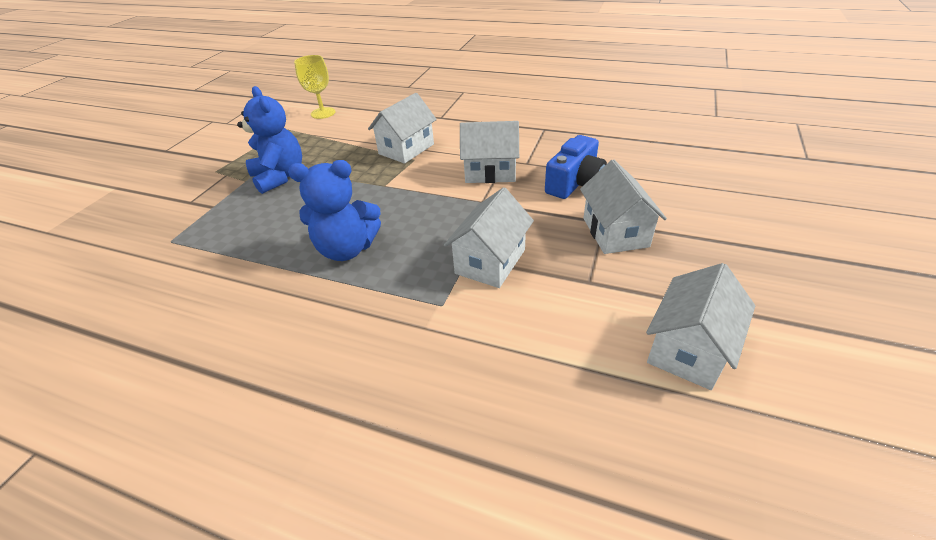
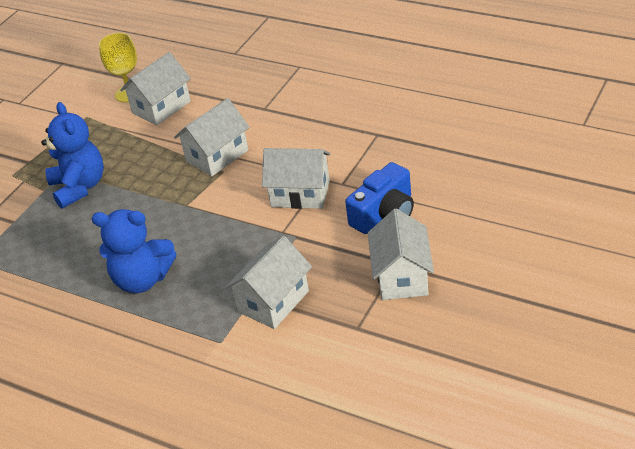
camera: 10 degrees right, 0 degrees up
white house [646,263,755,390] -> white house moved to [120,52,191,125]

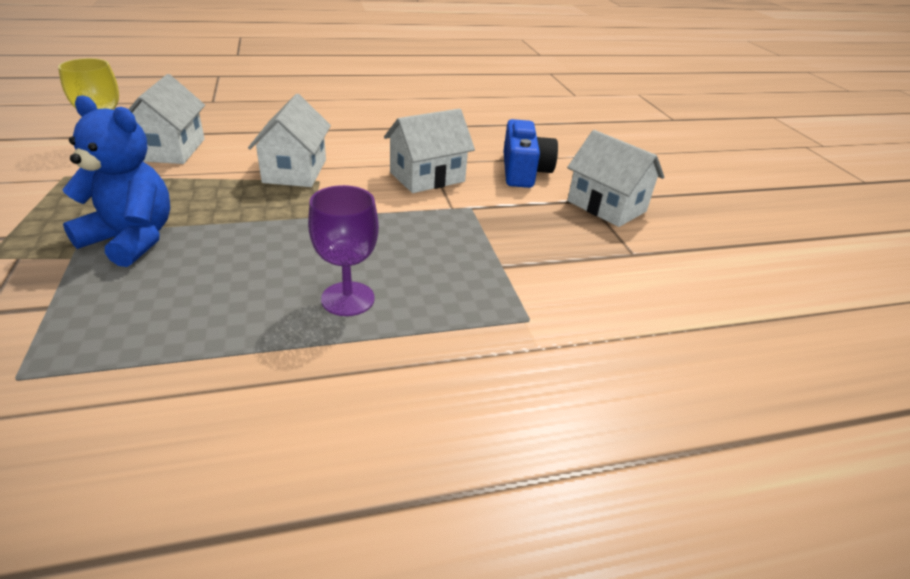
camera: 50 degrees left, 5 degrees down
blue teddy bear [92,209,177,293] -> purple goblet [308,185,379,316]
white house [225,236,312,329] -> none

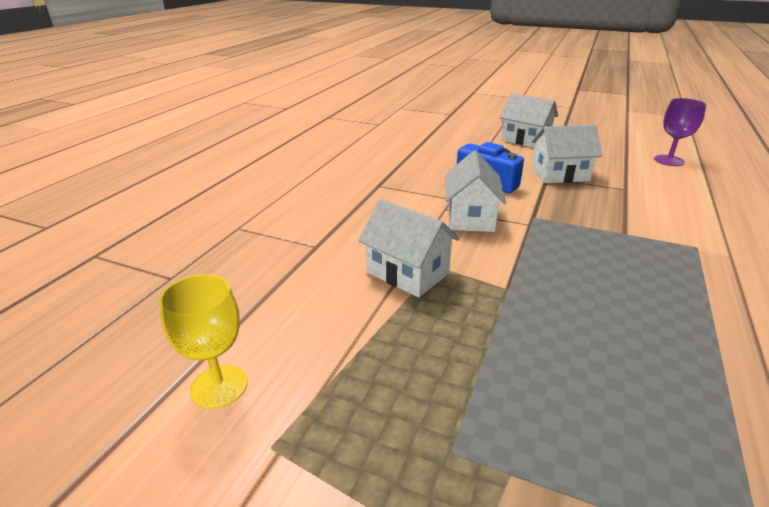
camera: 50 degrees left, 5 degrees down
blue teddy bear [62,95,170,267] -> none
white house [129,74,205,164] -> white house moved to [500,93,558,148]
purple goblet [308,185,379,316] -> purple goblet moved to [654,98,706,166]

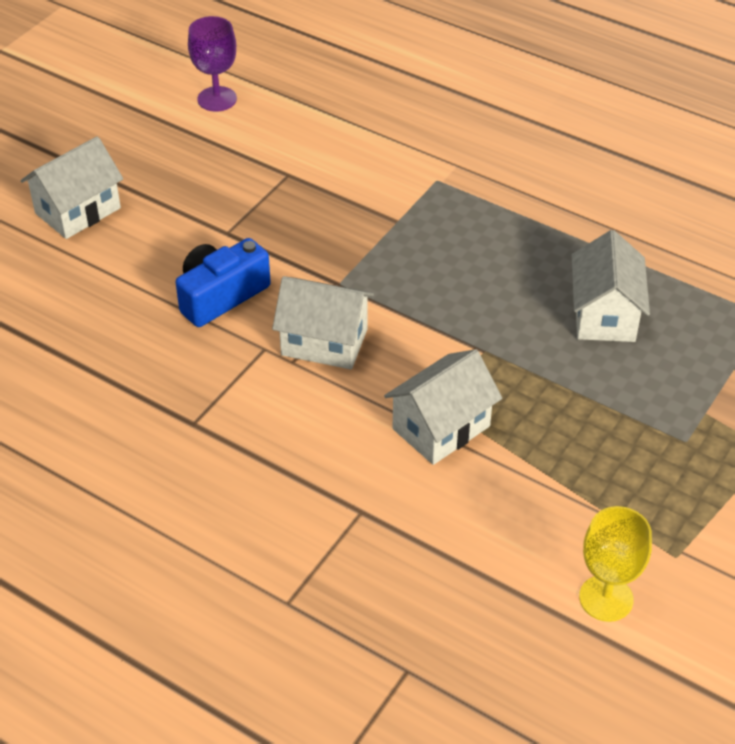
camera: 80 degrees left, 15 degrees up
white house [532,125,602,183] -> white house moved to [572,230,650,342]

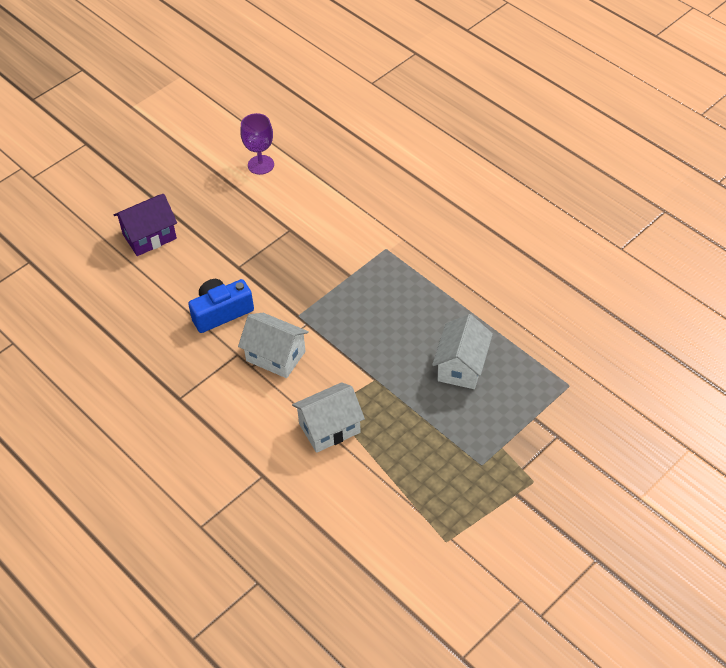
camera: 15 degrees right, 5 degrees up
white house [21,136,123,239] -> purple house [114,194,177,256]
yellow goblet [579,506,652,622] -> none

